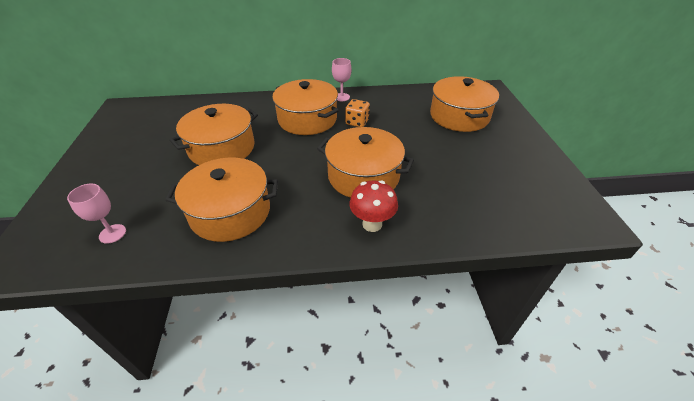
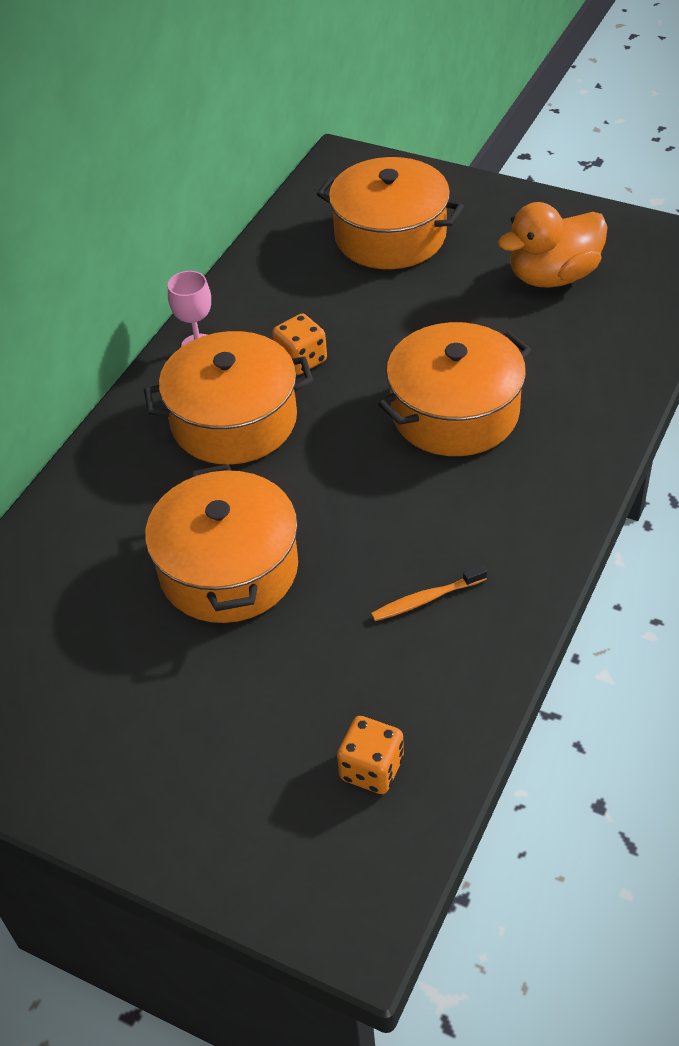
camera: 55 degrees left, 5 degrees up
pink goblet [67,184,126,244] -> orange dice [337,716,404,794]
orange pot [165,158,278,242] -> orange toothbrush [371,565,487,621]
red mushroom [349,181,398,232] -> none
none -> orange duck [498,202,608,288]

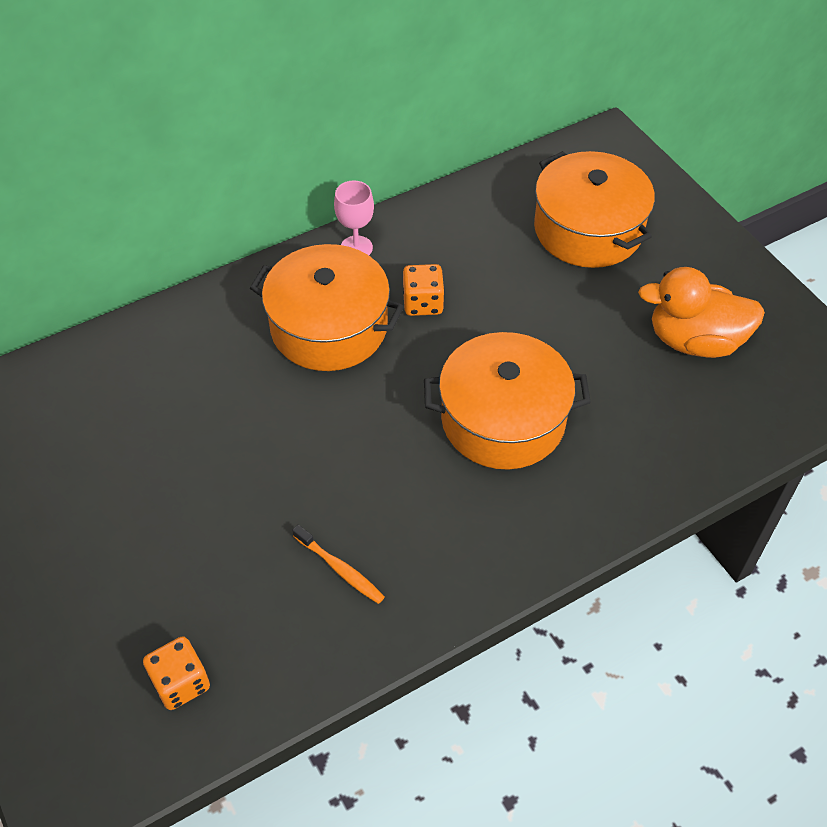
camera: 30 degrees right, 5 degrees up
orange pot [145,464,298,623] -> none
orange toothbrush [371,565,487,621] -> orange toothbrush turned 150 degrees counterclockwise [292,525,385,604]

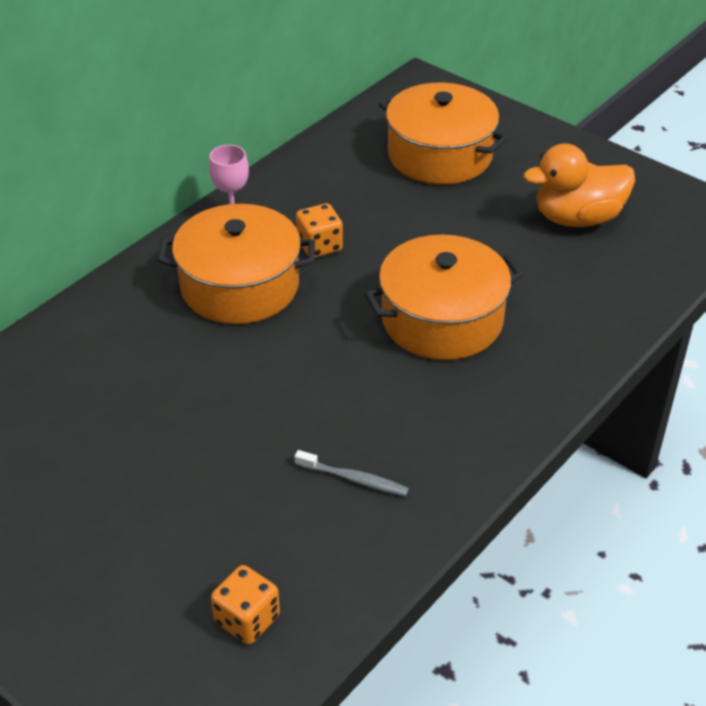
camera: 20 degrees left, 10 degrees down
orange toothbrush [292,525,385,604] -> grey toothbrush [295,450,409,496]

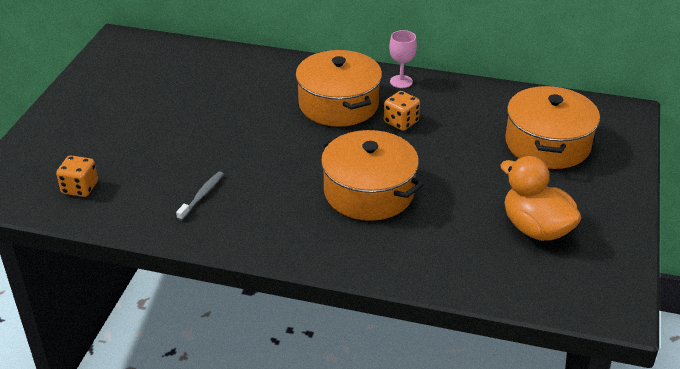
camera: 65 degrees right, 5 degrees down
grey toothbrush [295,450,409,496] -> grey toothbrush turned 150 degrees counterclockwise [176,172,224,220]

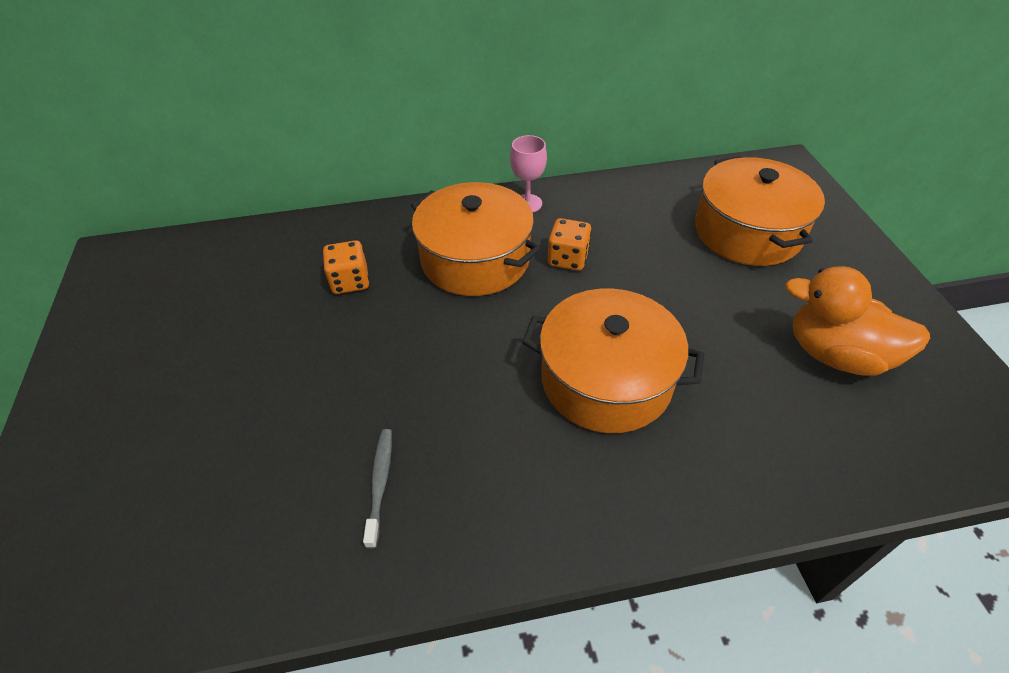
camera: 25 degrees left, 10 degrees up
orange dice [56,156,98,197] -> orange dice moved to [323,241,369,294]

